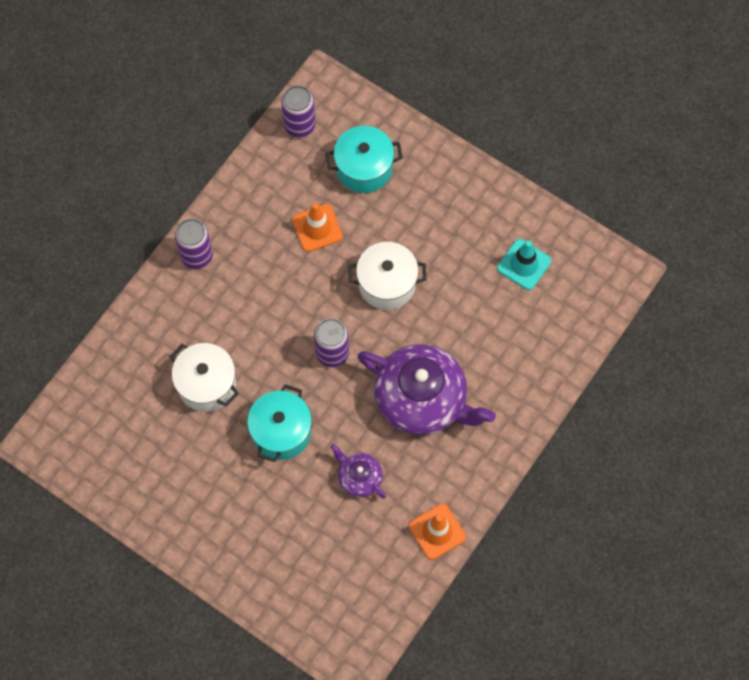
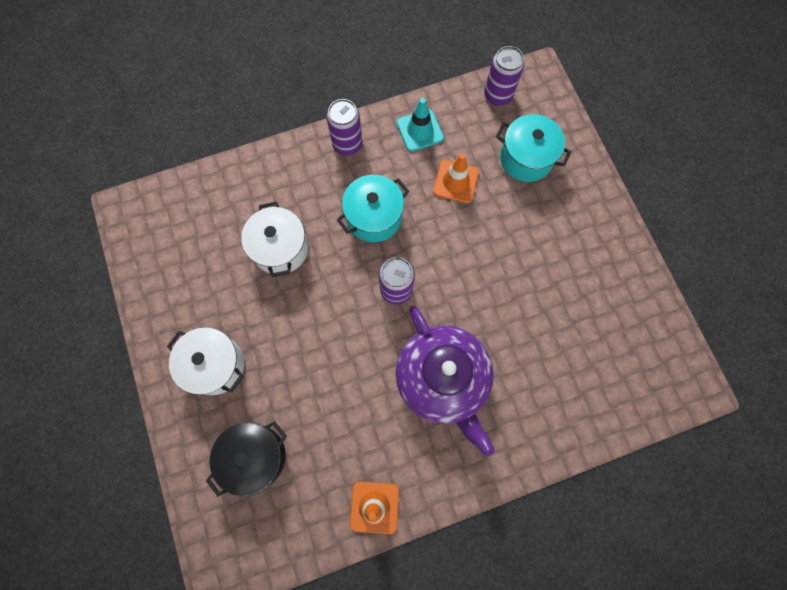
camera: 35 degrees right, 5 degrees up
turquoise pot [247,384,312,462] -> turquoise pot moved to [337,175,409,242]
purple teapot [331,444,386,499] -> none
white pot [348,242,426,310] -> white pot moved to [167,327,244,395]
turquoise traffic cone [497,239,551,290] -> turquoise traffic cone moved to [397,98,444,152]
none -> black pot [206,421,287,497]

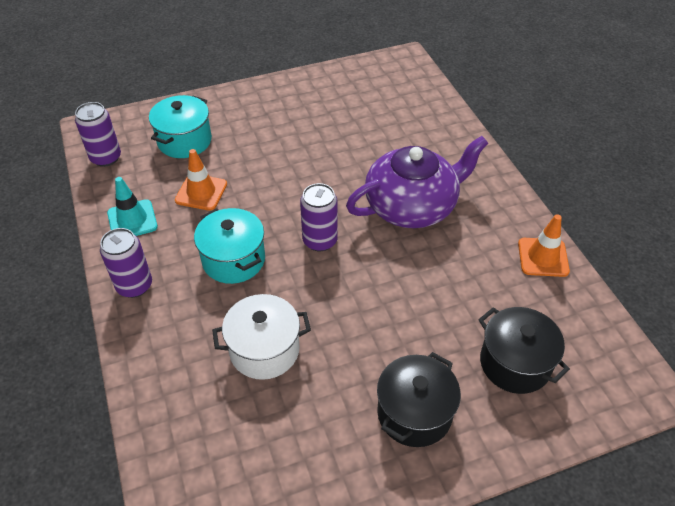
camera: 90 degrees left, 25 degrees down
white pot [167,327,244,395] -> black pot [377,352,461,447]

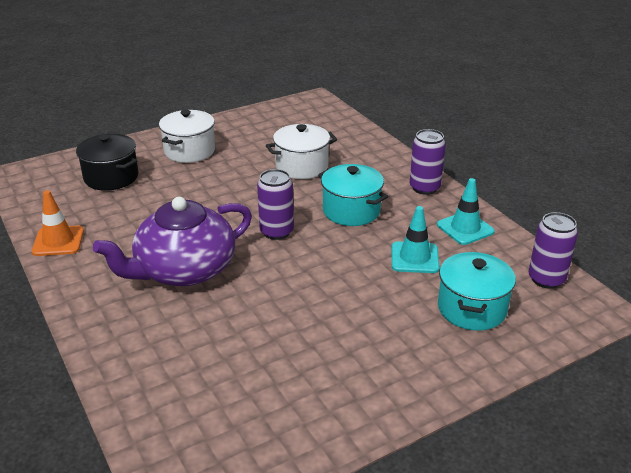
camera: 170 degrees right, 15 degrees down
orange traffic cone [175,149,227,211] -> turquoise traffic cone [392,206,439,273]
black pot [377,352,461,447] -> white pot [159,110,215,163]

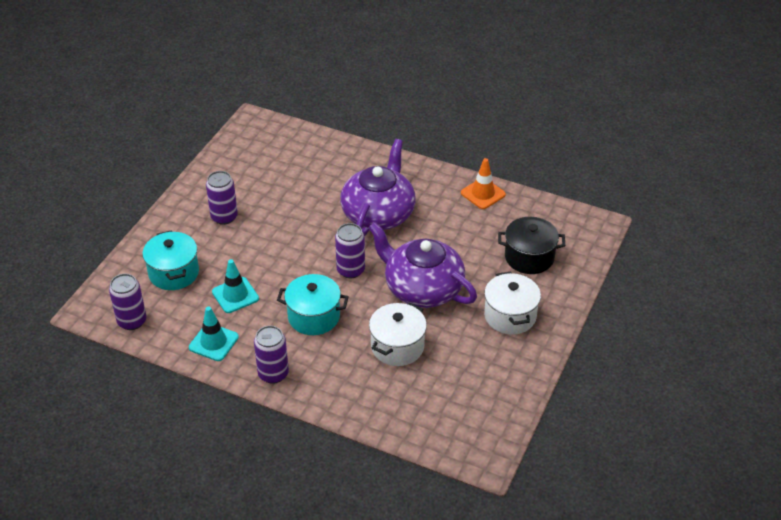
camera: 145 degrees right, 10 degrees up
none -> purple can [206,171,238,225]
none -> purple teapot [368,222,477,308]

